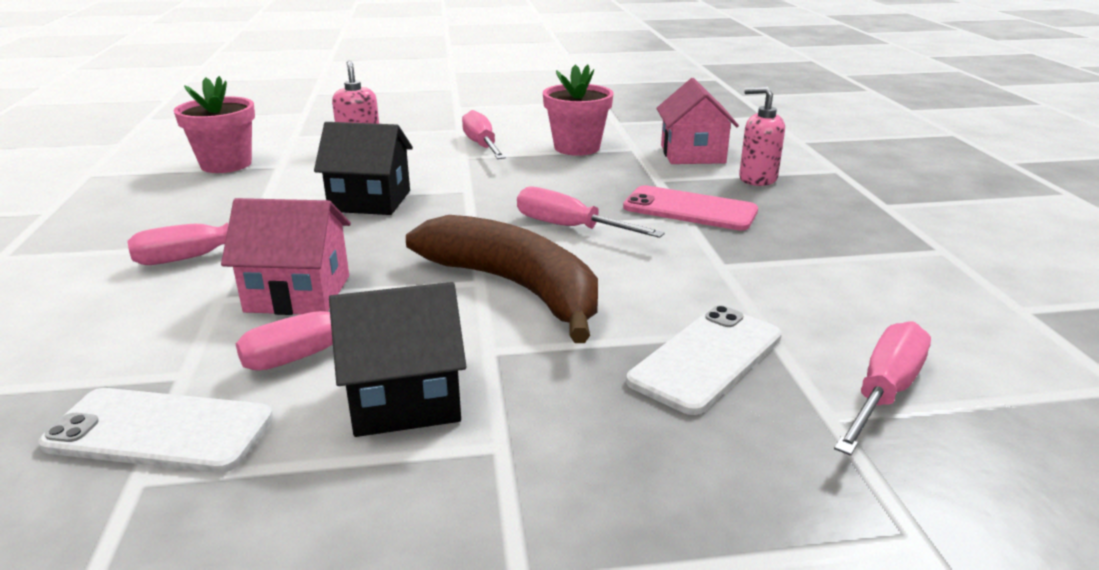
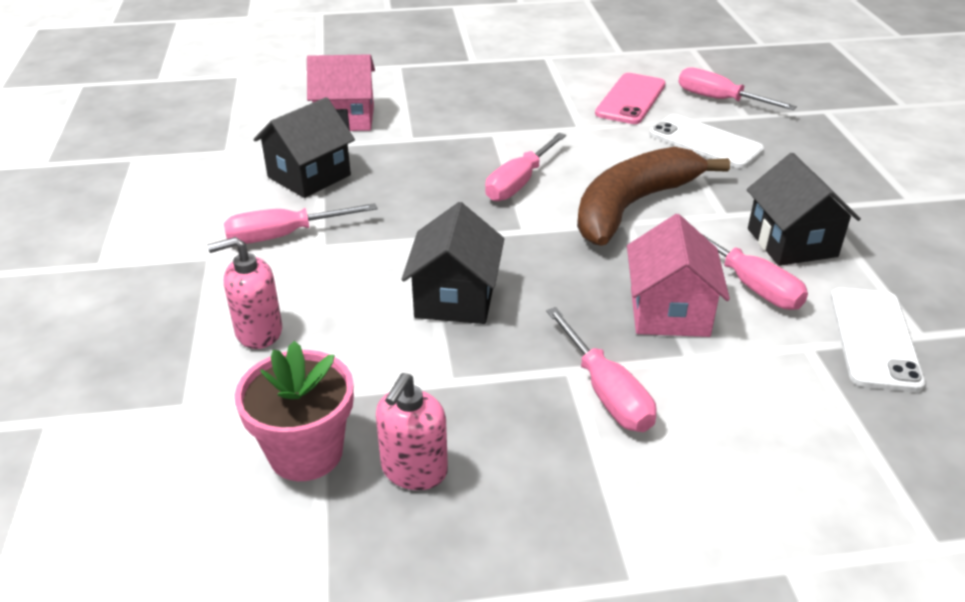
camera: 90 degrees left, 10 degrees up
pink flower pot [543,64,614,156] -> black house [254,97,355,198]
pink phone [623,185,758,231] -> pink phone moved to [595,73,666,124]
pink soap dispenser [739,86,785,186] -> pink soap dispenser moved to [376,373,448,490]

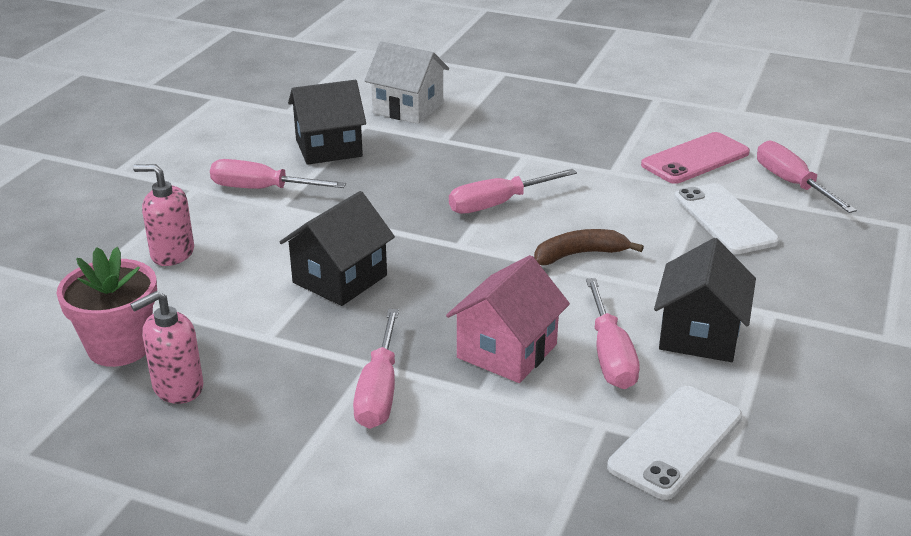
camera: 30 degrees right, 5 degrees down
pink house [307,54,375,131] -> white house [364,41,449,124]
brown banana [577,147,730,246] -> brown banana [534,229,644,265], size x0.52

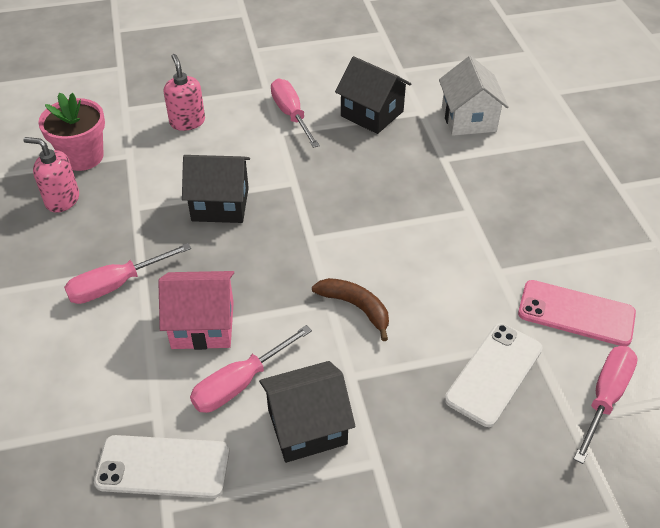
camera: 55 degrees right, 15 degrees up
pink screwdriver [449,169,577,214] -> none

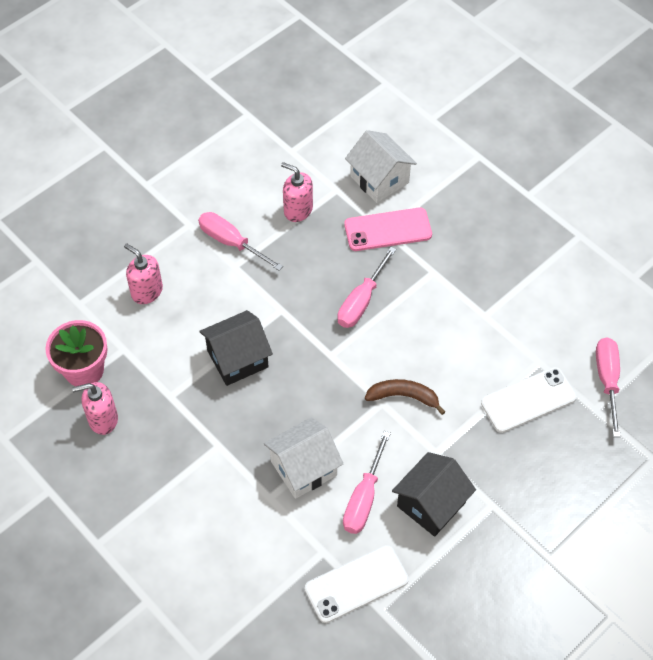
camera: 30 degrees left, 10 degrees up
pink screwdriver [64,243,191,304] -> pink screwdriver moved to [337,247,396,328]
pink house [158,271,234,350] -> white house [264,417,343,499]
black house [335,56,411,134] -> pink soap dispenser [281,162,313,222]
white phone [445,323,543,427] -> white phone turned 60 degrees clockwise [481,367,577,433]
pink phone [518,280,636,346] -> pink phone moved to [344,208,432,251]

